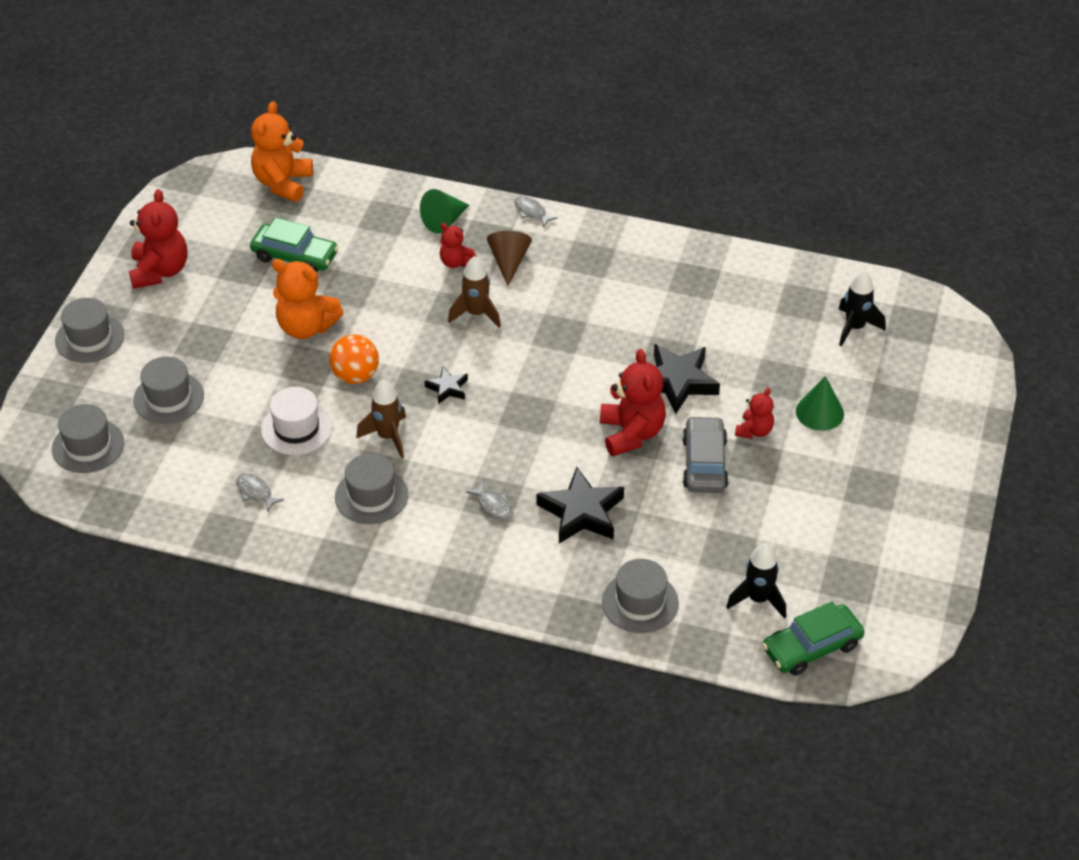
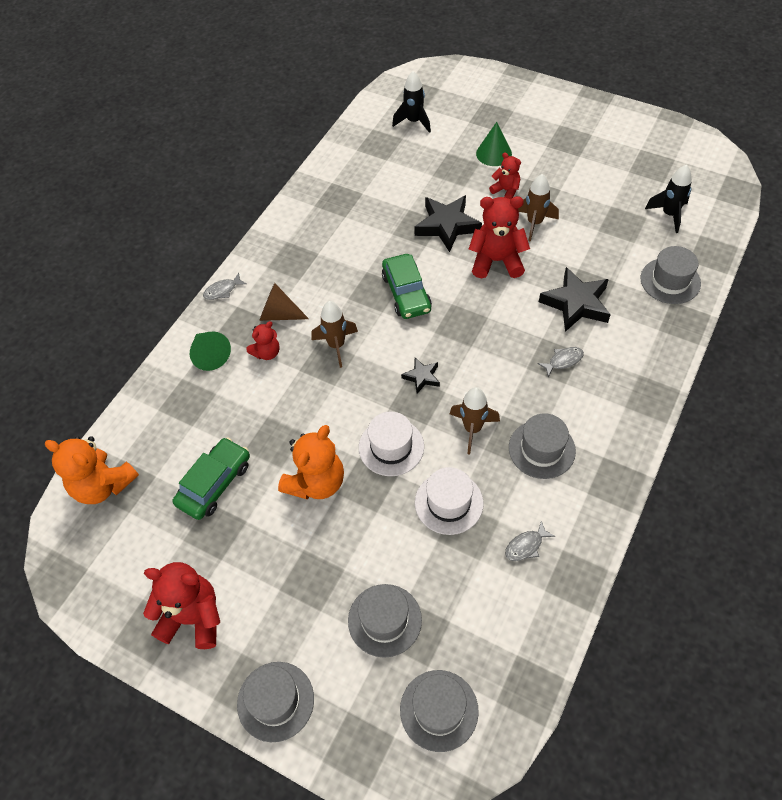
camera: 75 degrees left, 10 degrees up
orange ball [329,334,379,384] -> white hat [359,411,424,476]
grey car [682,416,729,493] -> brown rocket [518,174,559,242]
green car [762,601,865,676] -> green car moved to [382,254,432,319]

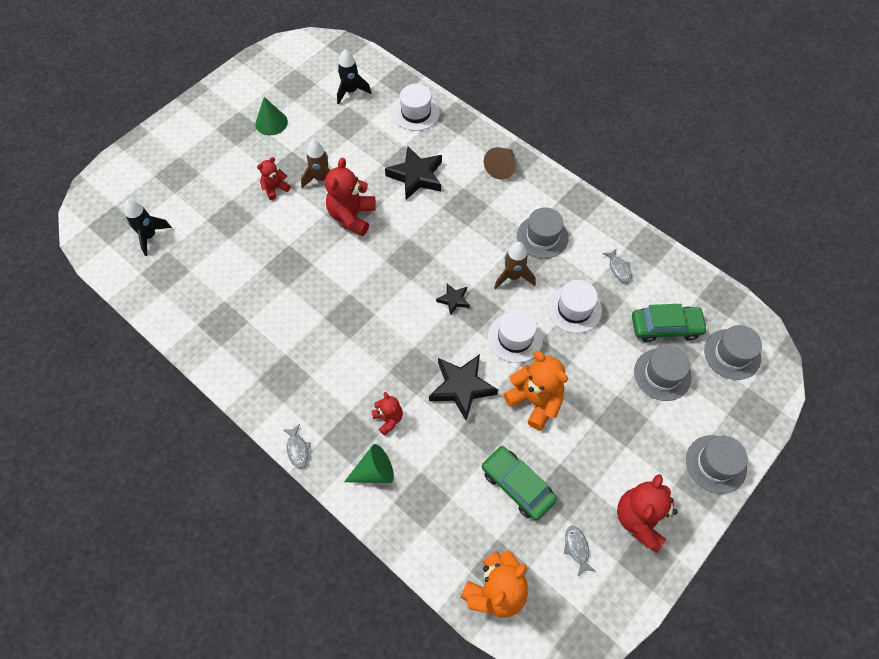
camera: 80 degrees left, 5 degrees up
brown cone [259,283,309,321] -> brown cone moved to [484,147,516,180]
brown rocket [311,301,358,368] -> none
green car [382,254,432,319] -> green car moved to [632,304,708,342]
black star [414,195,482,252] -> black star moved to [429,354,498,421]
green cone [476,122,512,166] -> green cone moved to [255,97,288,135]
grey fish [538,347,584,377] -> grey fish moved to [564,526,595,576]
grey hat [640,246,701,304] -> white hat [393,84,440,131]

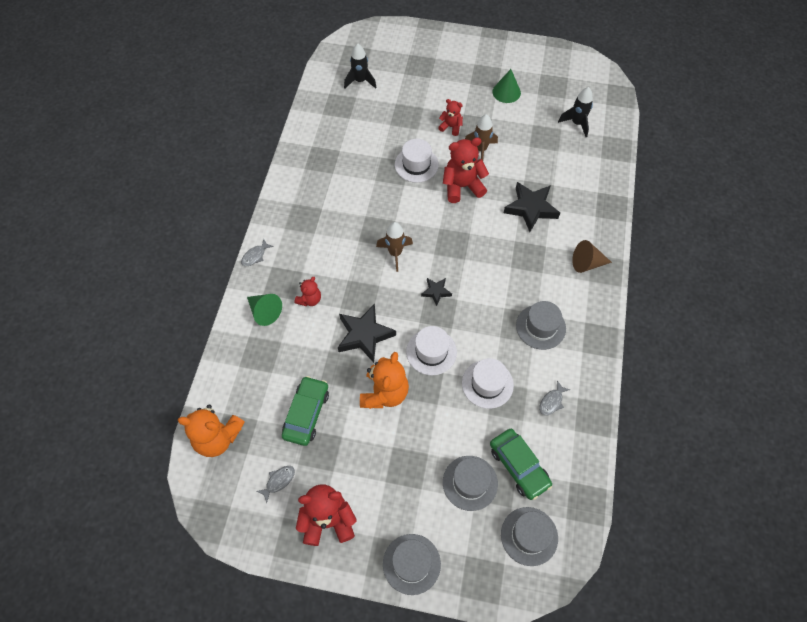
camera: 60 degrees right, 0 degrees up
white hat [393,84,440,131] -> white hat moved to [395,139,439,183]
brown rocket [494,242,536,289] -> brown rocket moved to [376,222,413,272]

